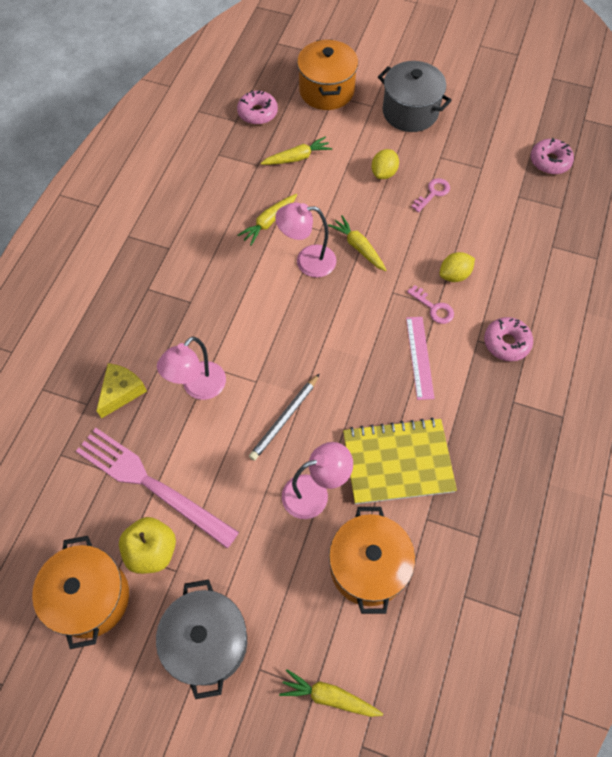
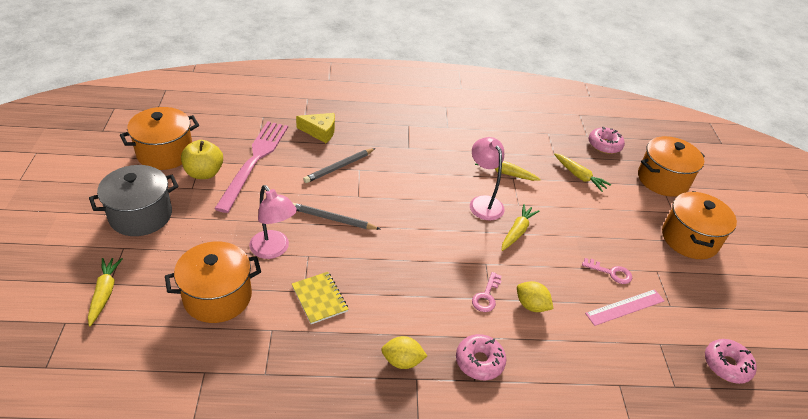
camera: 65 degrees right, 20 degrees down
pink lamp [157,336,226,400] -> grey pencil [303,148,376,183]
yellow notebook [343,418,457,504] -> yellow notebook [292,272,348,324], size x0.57
yellow lemon [371,149,399,179] -> yellow lemon moved to [381,336,427,369]
grey pot [378,61,452,132] -> orange pot [662,191,737,259]
pink ruler [406,317,435,400] -> pink ruler moved to [585,289,665,326]

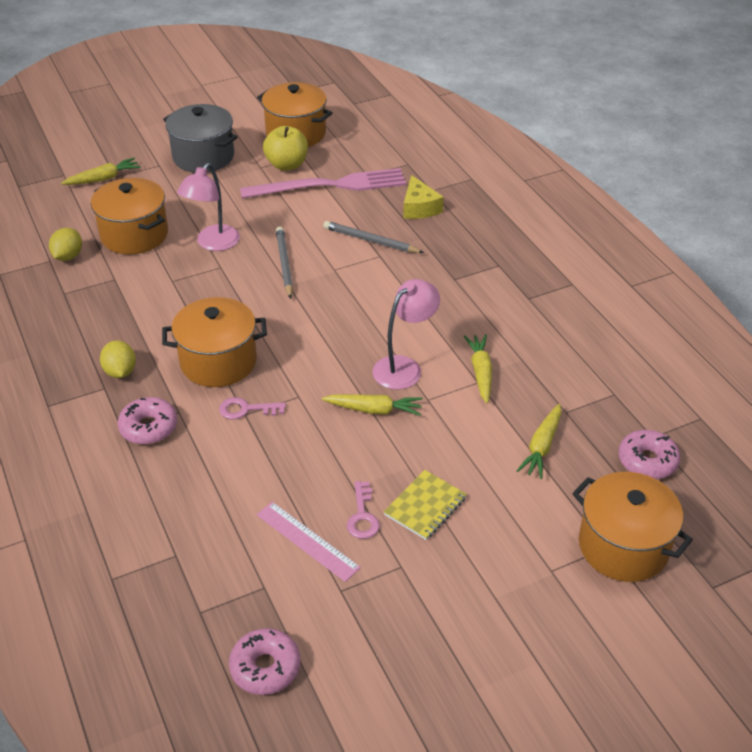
camera: 70 degrees right, 0 degrees up
yellow notebook [292,272,348,324] -> yellow notebook moved to [384,470,467,540]
yellow lemon [517,281,553,312] -> yellow lemon moved to [49,228,82,261]
orange pot [662,191,737,259] -> orange pot moved to [162,297,267,387]

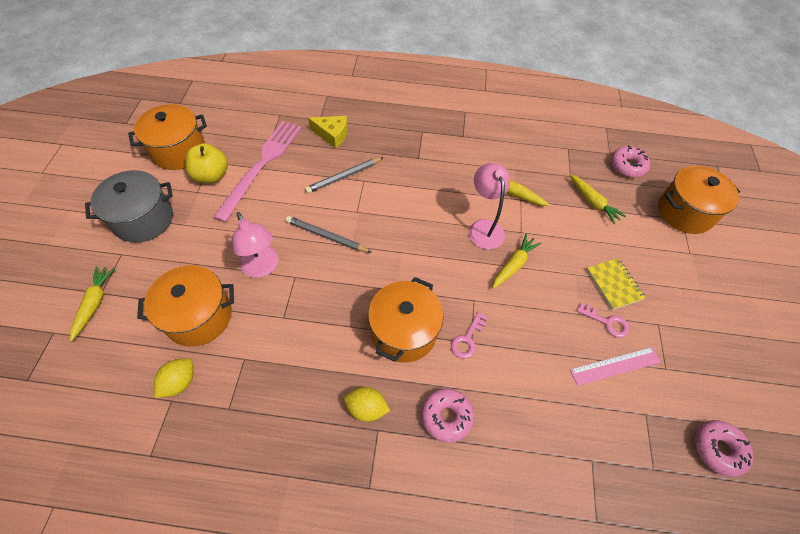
camera: 60 degrees left, 15 degrees up
yellow lemon [49,228,82,261] -> yellow lemon turned 75 degrees clockwise [154,358,193,398]

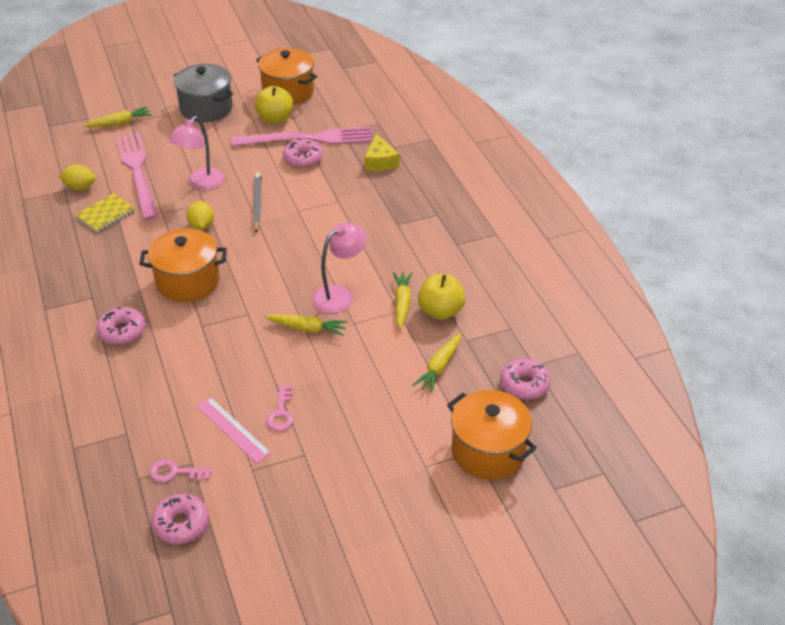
camera: 65 degrees right, 15 degrees down
orange pot [137,265,234,347] -> pink fork [116,133,158,220]
grey pencil [305,157,384,193] -> none
yellow lemon [344,387,390,422] -> yellow lemon moved to [186,201,214,230]
pink key [451,312,487,359] -> pink key moved to [150,459,212,482]
yellow notebook [587,258,645,310] -> yellow notebook moved to [75,193,135,232]
none -> pink donut [283,139,323,168]
none -> yellow apple [418,274,465,320]

